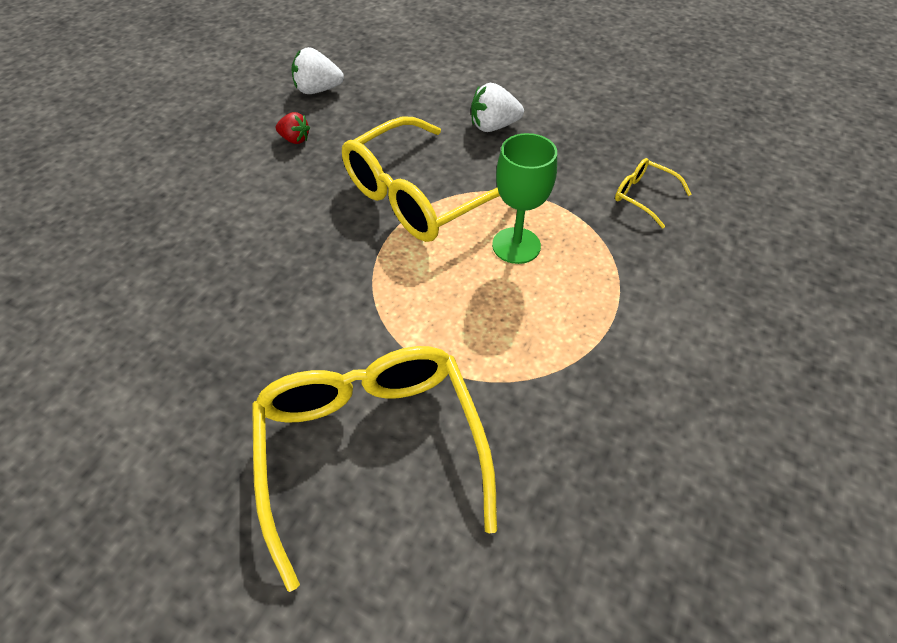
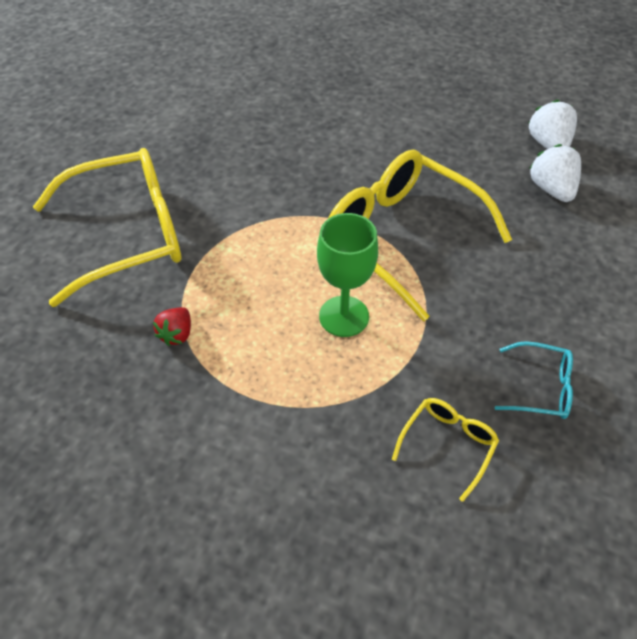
camera: 85 degrees right, 0 degrees up
red strawberry [276,112,310,144] -> red strawberry moved to [153,307,191,346]
white strawberry [471,83,524,132] -> white strawberry moved to [529,144,581,202]
none -> turquoise glasses [495,341,573,419]

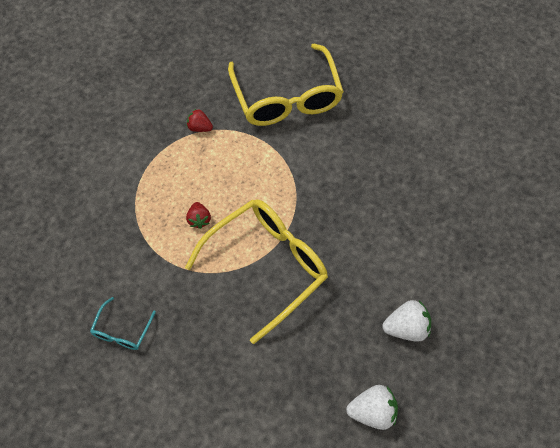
camera: 95 degrees right, 10 degrees up
green goblet [317,213,378,337] -> red strawberry [186,202,211,229]
yellow glasses [392,398,499,502] -> none
white strawberry [529,144,581,202] -> white strawberry moved to [382,300,431,342]

